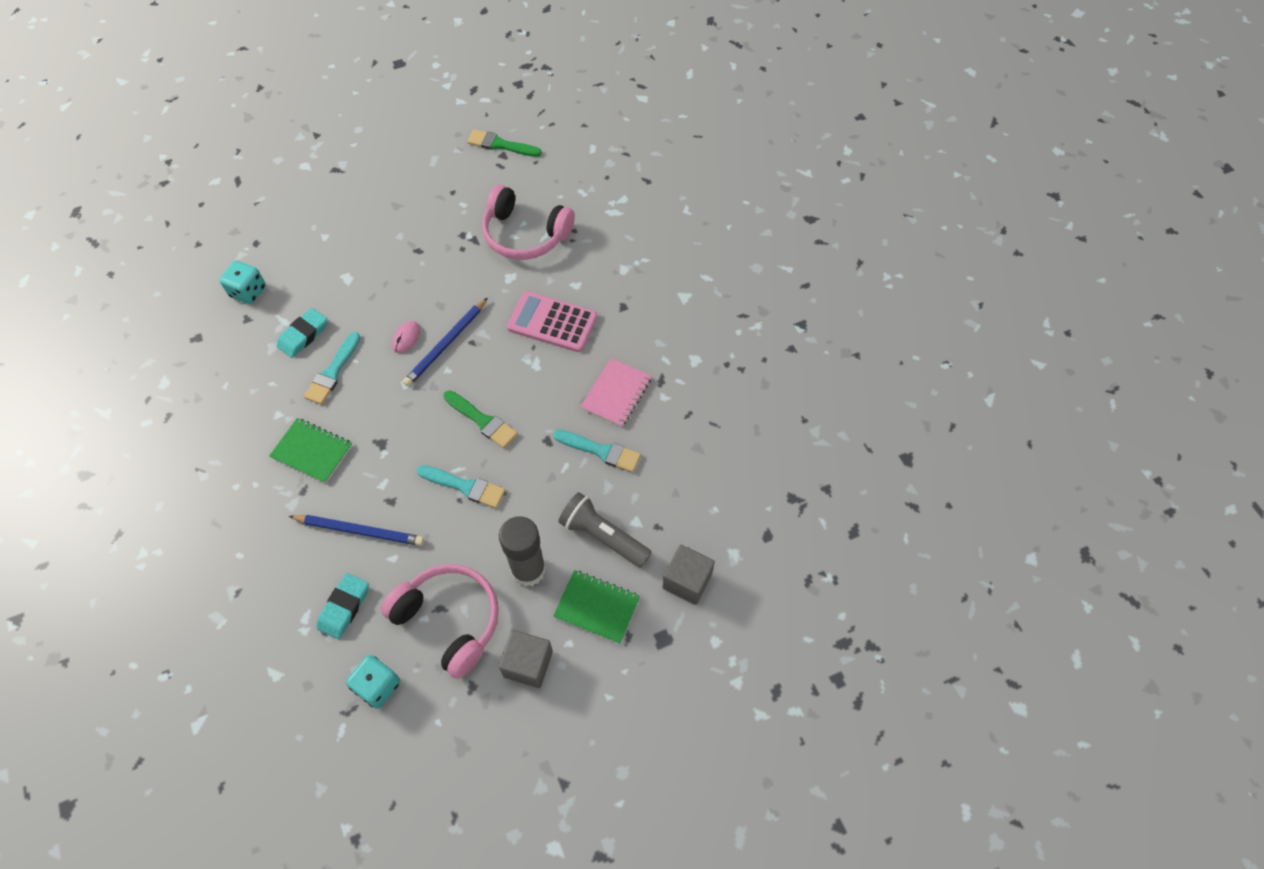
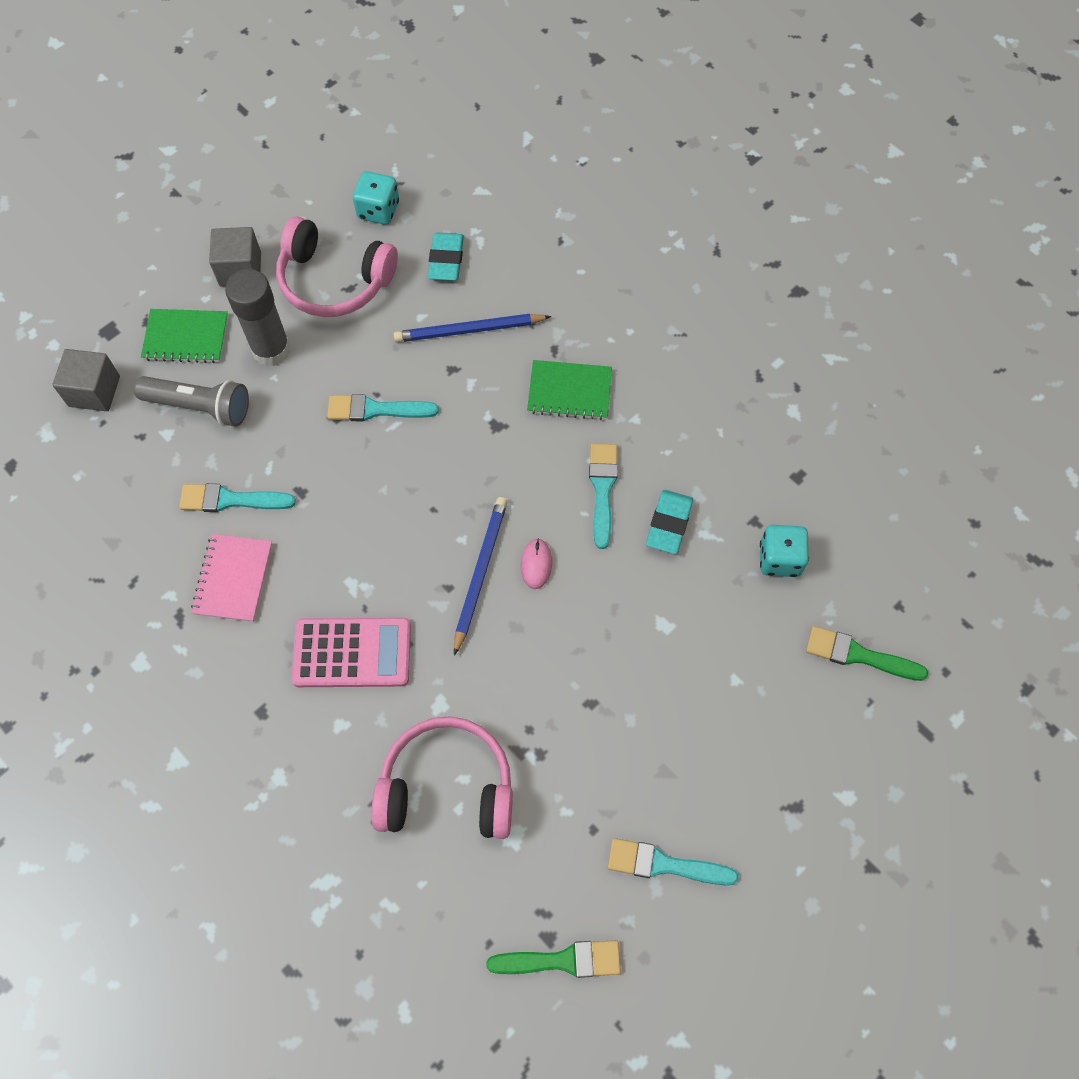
camera: 160 degrees right, 5 degrees up
green brush [443,390,518,448] -> green brush moved to [806,626,928,681]
none -> turquoise brush [608,838,739,885]

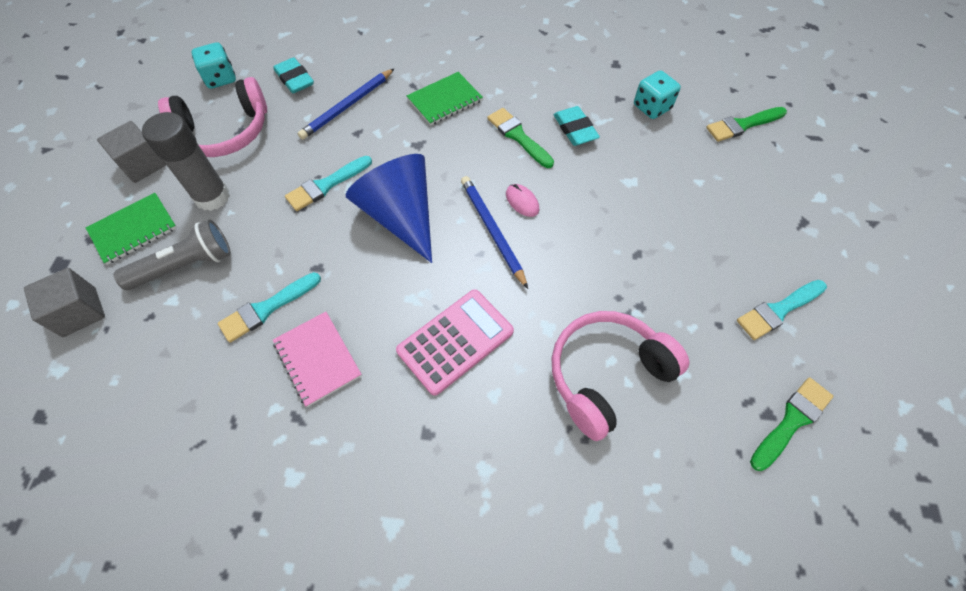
camera: 40 degrees left, 5 degrees down
turquoise brush [589,443,618,549] -> green brush [487,108,554,168]
none -> blue cone [346,154,432,263]

